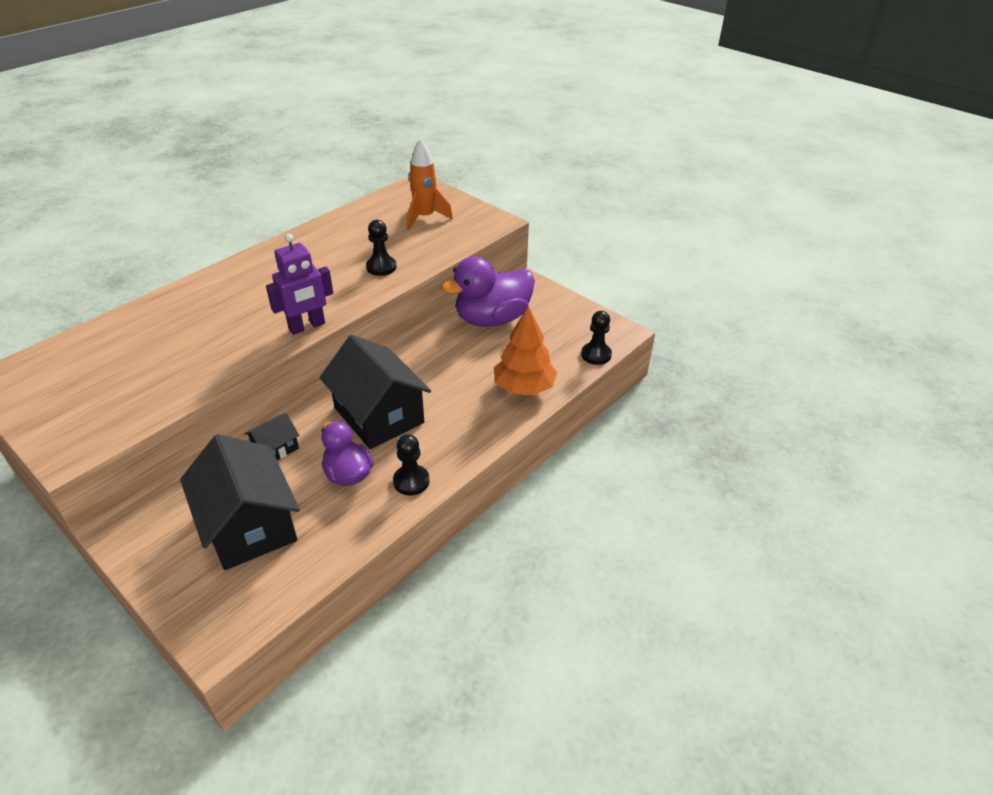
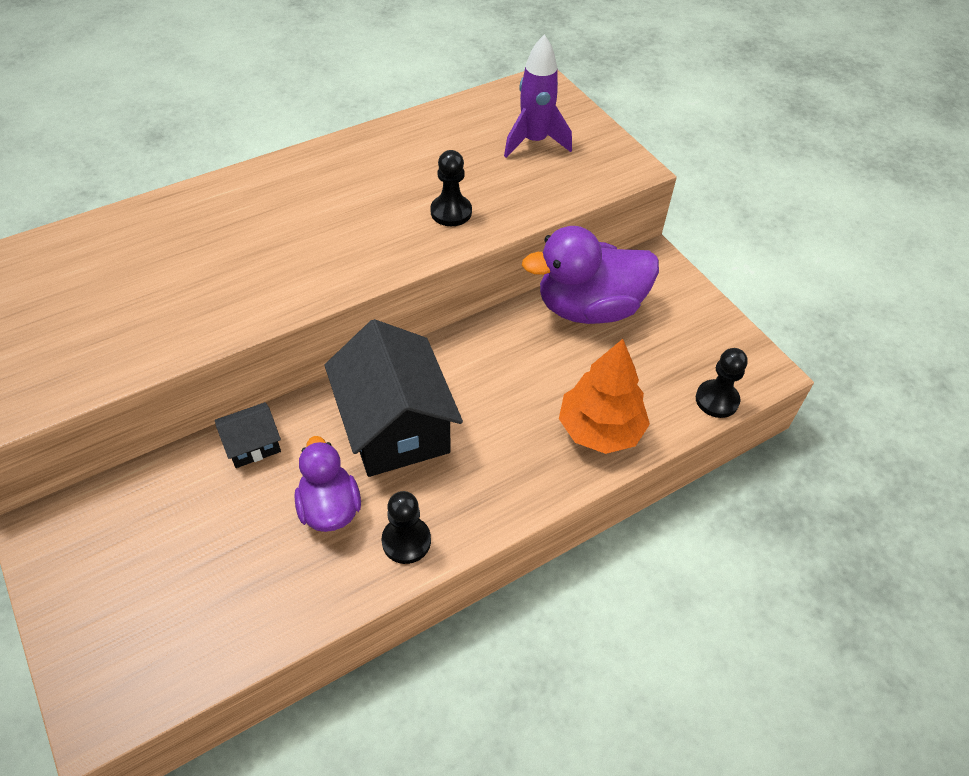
camera: 15 degrees right, 10 degrees up
black house [180,434,300,570] -> none
purple robot [266,234,333,335] -> none
orange rocket [407,138,453,230] -> purple rocket [504,34,572,158]

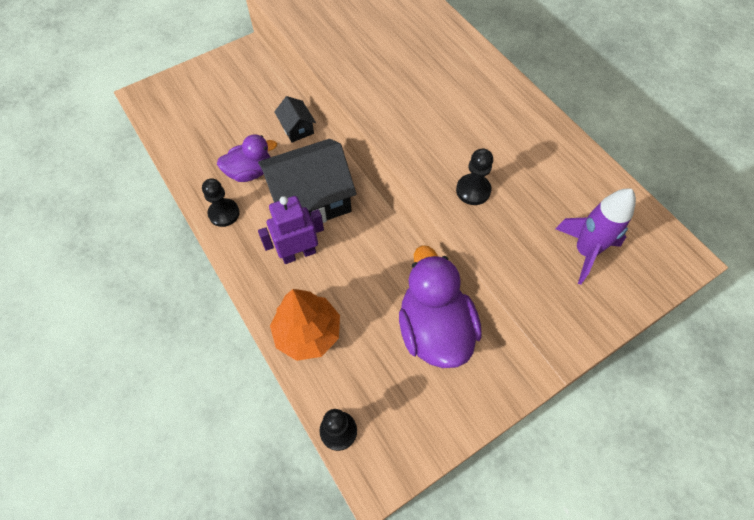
camera: 90 degrees right, 10 degrees up
none -> purple robot [258,196,324,264]

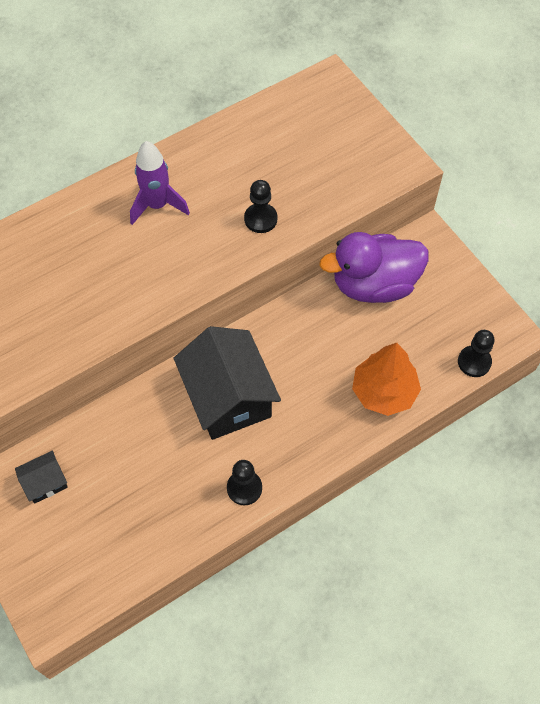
camera: 90 degrees left, 0 degrees up
purple duck [217,134,277,182] -> none
purple robot [258,196,324,264] -> none
black house [274,96,316,143] -> black house moved to [15,451,68,504]
purple rocket [555,189,636,284] -> purple rocket moved to [130,141,190,225]

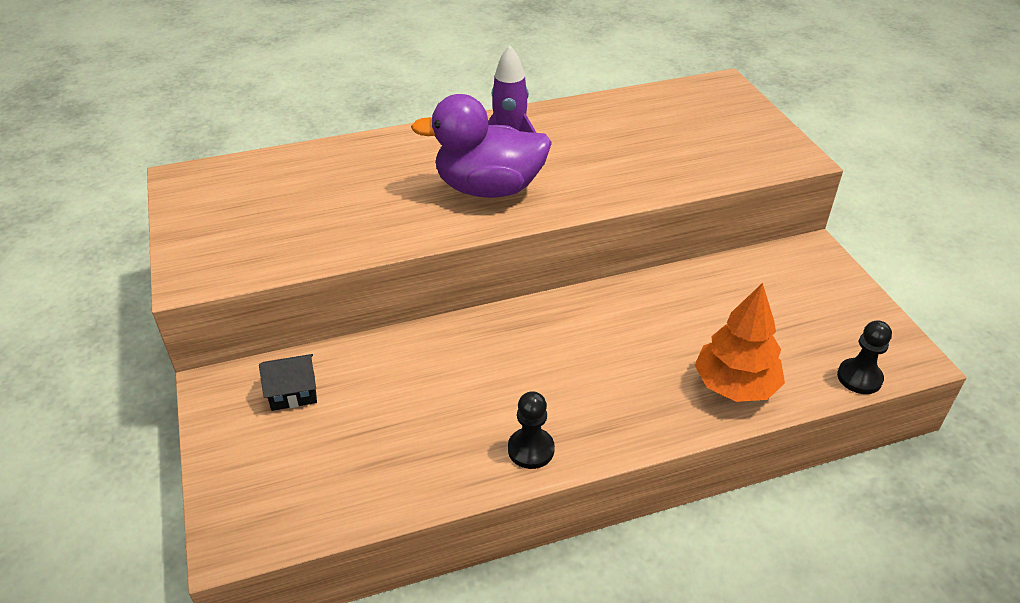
camera: 15 degrees right, 20 degrees down
black house [174,326,281,440] -> none
black pawn [244,180,277,233] -> none
purple duck [319,232,428,303] -> purple duck moved to [411,94,552,198]

